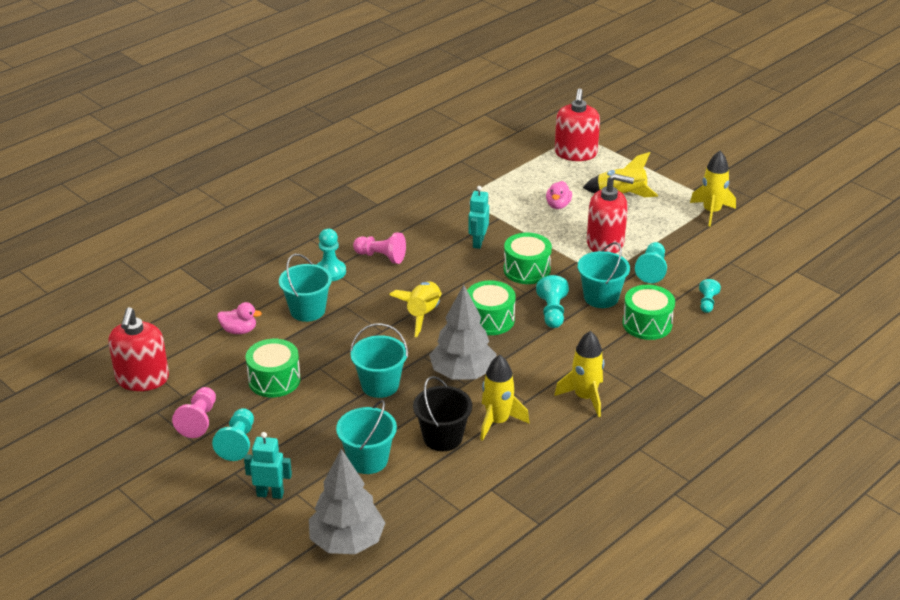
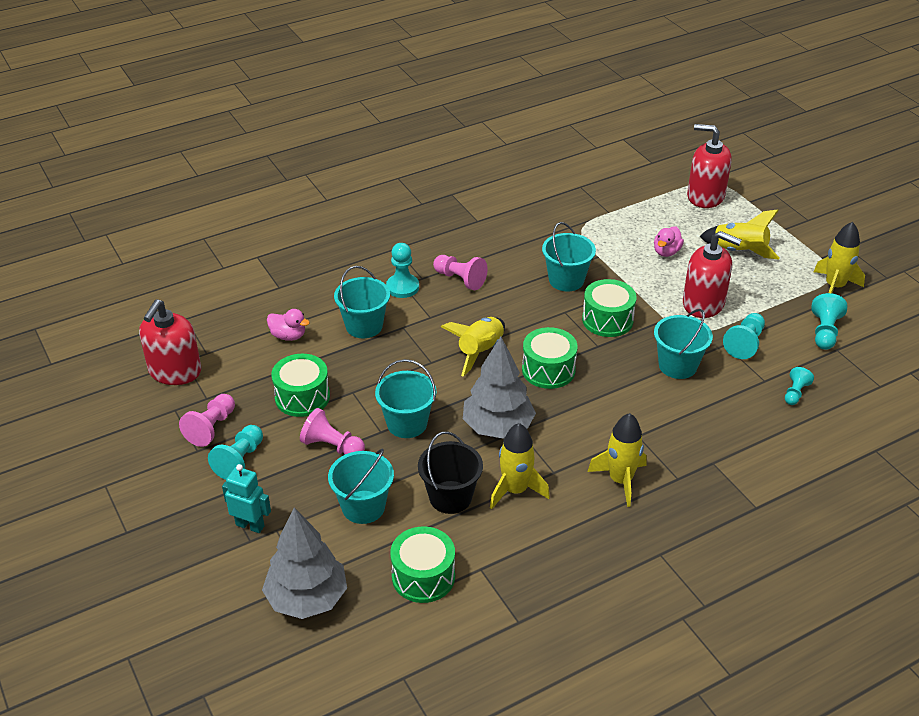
camera: 15 degrees right, 5 degrees up
turquoise robot [468,186,489,249] -> turquoise bucket [542,222,596,291]
turquoise pawn [536,275,569,328] -> turquoise pawn moved to [811,293,847,350]
red soap dispenser [555,88,600,161] -> red soap dispenser turned 90 degrees clockwise [687,124,732,208]
green drum [623,285,675,340] -> green drum moved to [390,527,455,603]
none -> pink pawn [300,408,365,454]

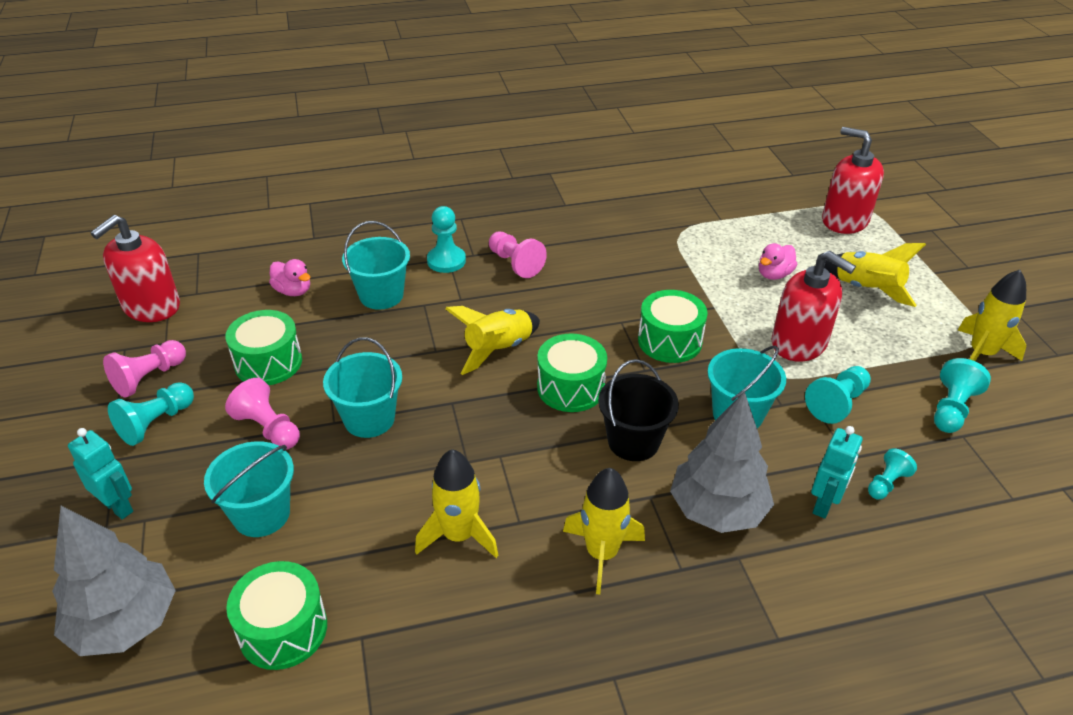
camera: 15 degrees right, 0 degrees up
black bucket [418,431,483,514] -> black bucket moved to [598,359,679,461]
grey tree [463,337,536,439] -> grey tree moved to [670,391,774,533]
turquoise bucket [542,222,596,291] -> none
none -> turquoise robot [811,426,863,519]

